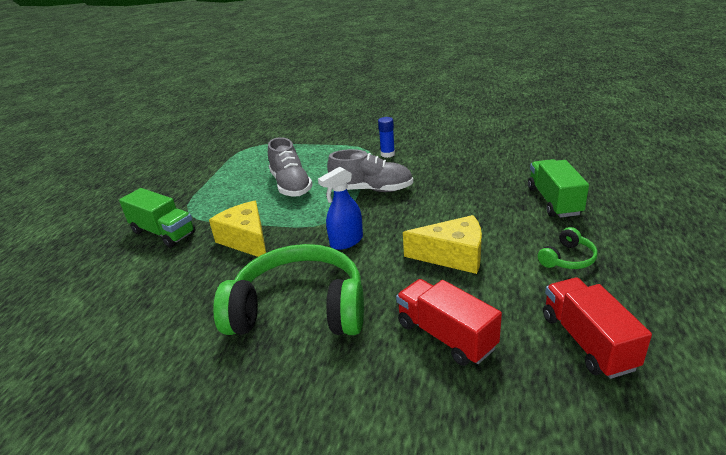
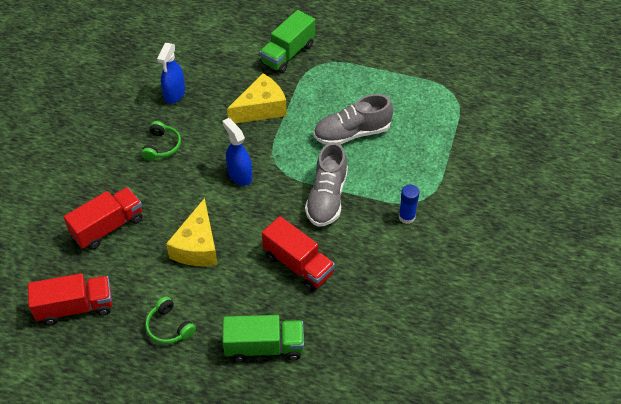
camera: 90 degrees right, 20 degrees up
green headphones [213,244,364,335] -> green headphones [141,121,181,161], size x0.42
none -> blue spray bottle [157,43,185,104]
none -> red truck [262,216,335,291]

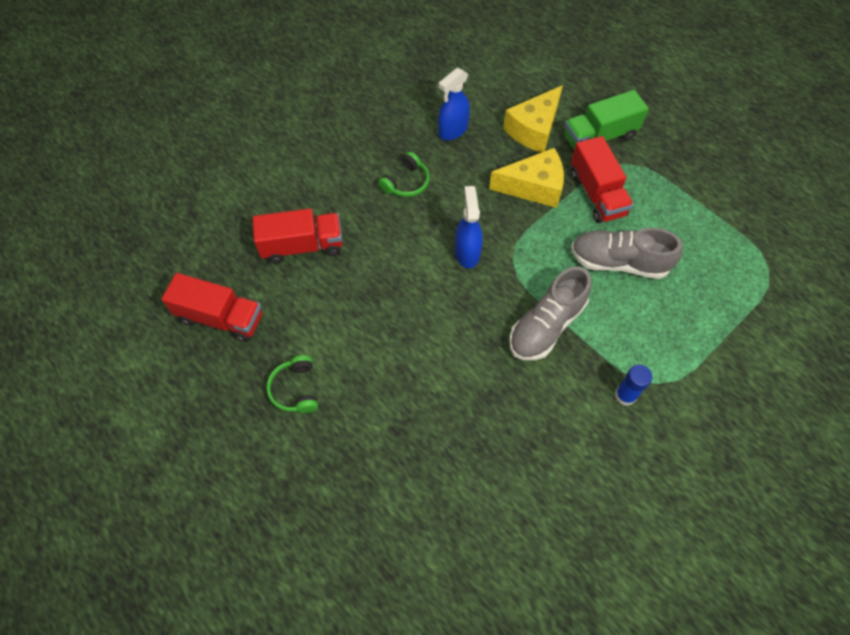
camera: 30 degrees right, 10 degrees up
yellow cheese [166,198,218,266] -> yellow cheese moved to [503,85,563,152]
green truck [222,315,304,362] -> none
red truck [262,216,335,291] -> red truck moved to [571,136,634,223]

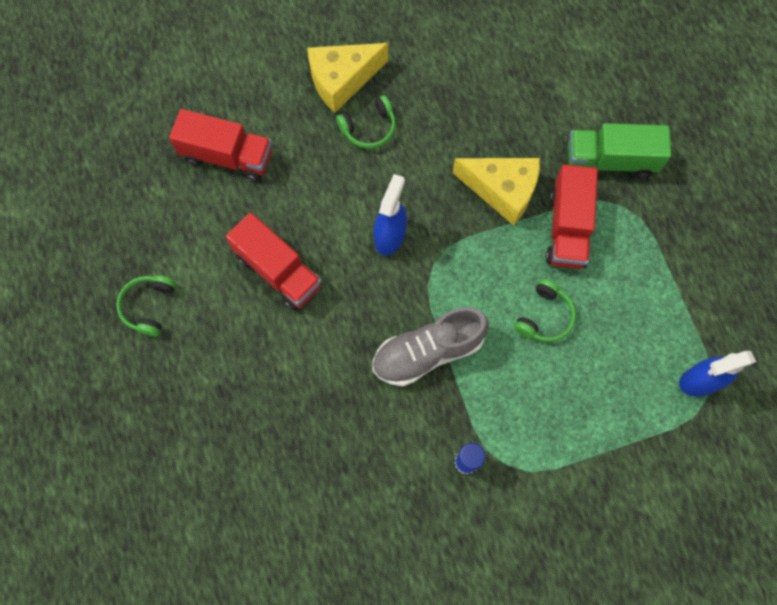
camera: 25 degrees right, 10 degrees up
red truck [161,273,262,342] -> red truck moved to [225,212,322,311]
blue spray bottle [438,68,470,140] -> blue spray bottle moved to [679,351,756,397]
yellow cheese [503,85,563,152] -> yellow cheese moved to [307,43,388,113]
grey shoe [571,228,683,279] -> green headphones [514,279,576,342]

